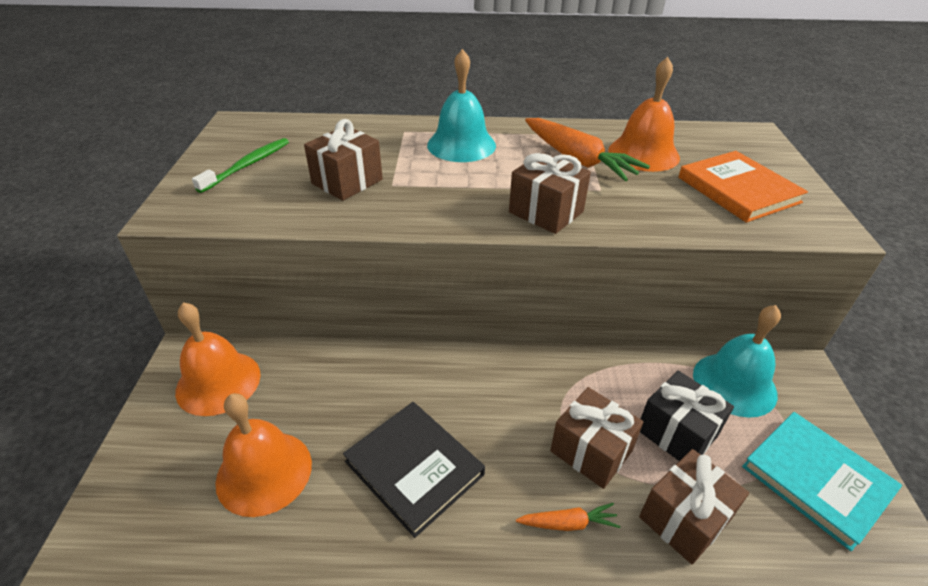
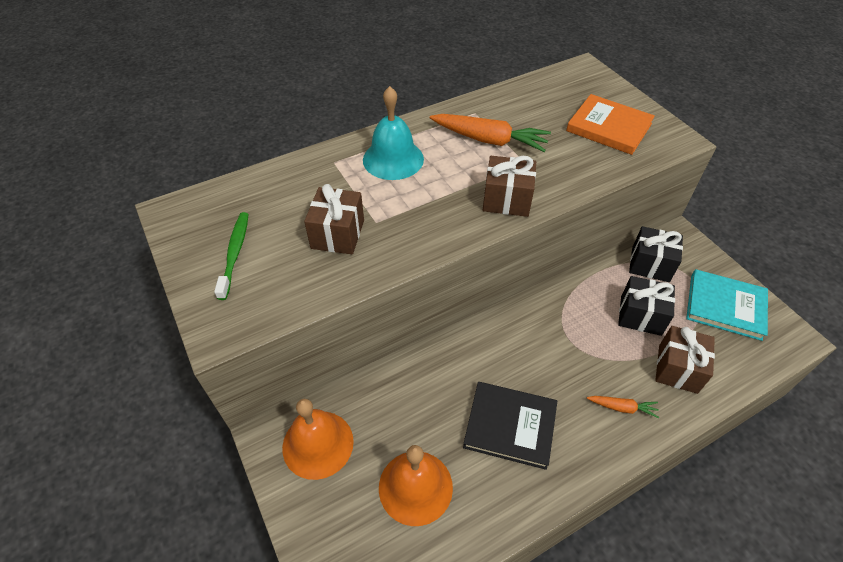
camera: 30 degrees left, 10 degrees up
orange carrot [516,503,621,531] -> orange carrot turned 45 degrees clockwise [587,396,659,418]
brown gift [550,387,643,489] -> none
orange bell [608,57,680,172] -> none
turquoise bell [693,305,781,418] -> black gift [629,226,683,282]

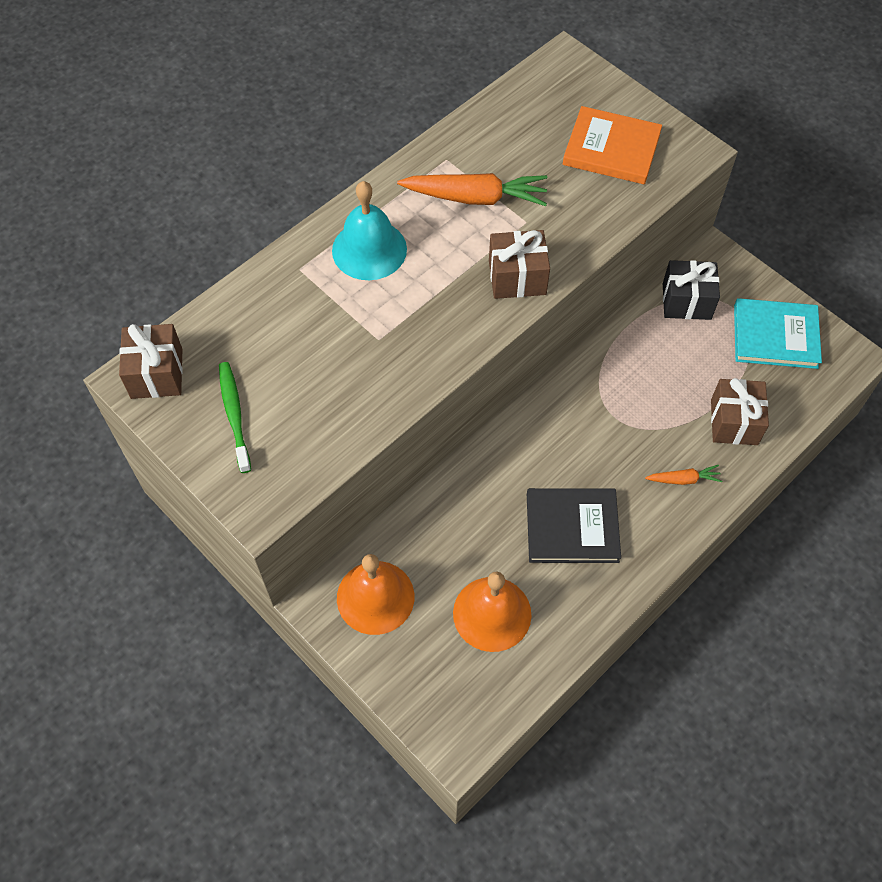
camera: 15 degrees left, 10 degrees up
brown gift [304,184,364,254] -> brown gift moved to [119,324,183,399]
black gift [618,276,675,336] -> none

